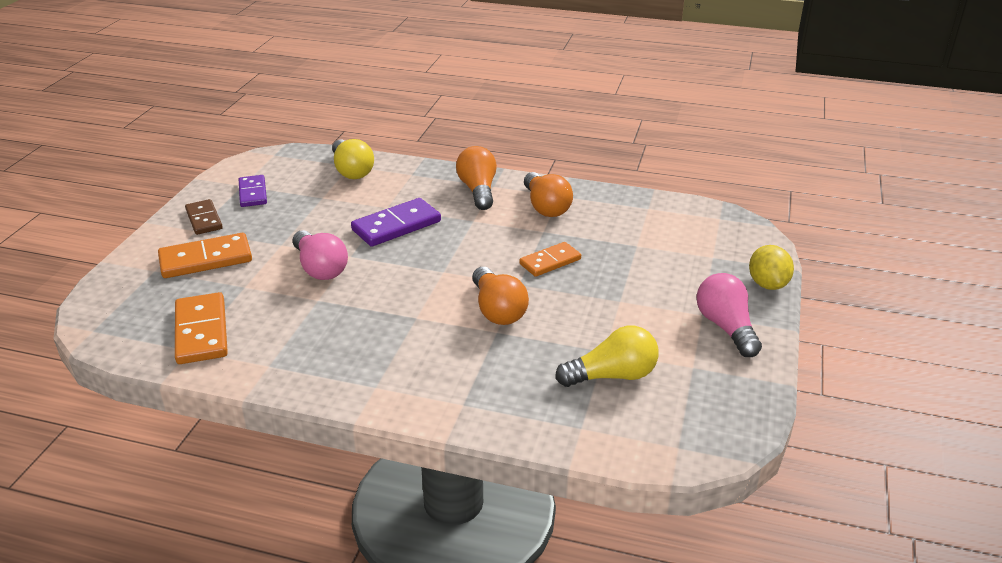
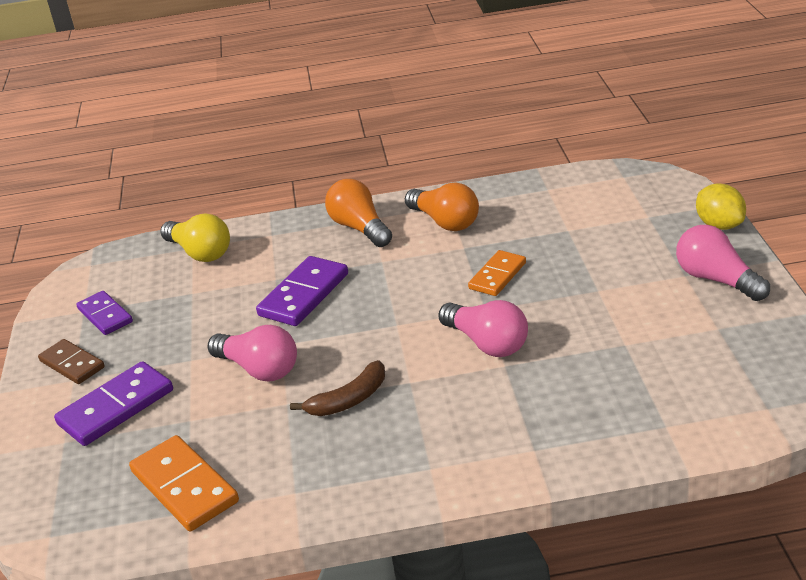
camera: 20 degrees left, 0 degrees up
orange domino [158,233,252,278] -> purple domino [54,361,173,446]
orange light bulb [472,267,529,325] -> pink light bulb [438,300,528,357]
yellow light bulb [555,326,659,387] -> none
none -> brown banana [290,360,385,416]

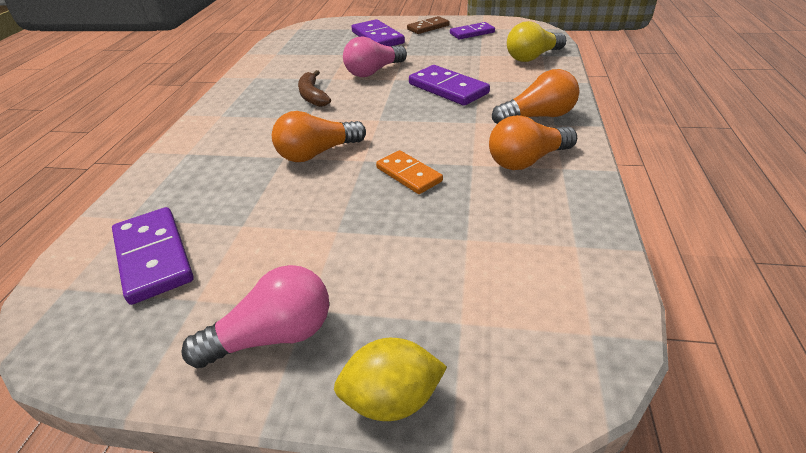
camera: 105 degrees right, 5 degrees up
orange domino [129,435,239,531] -> none
pink light bulb [438,300,528,357] -> orange light bulb [272,111,366,162]
none -> purple domino [112,207,194,305]

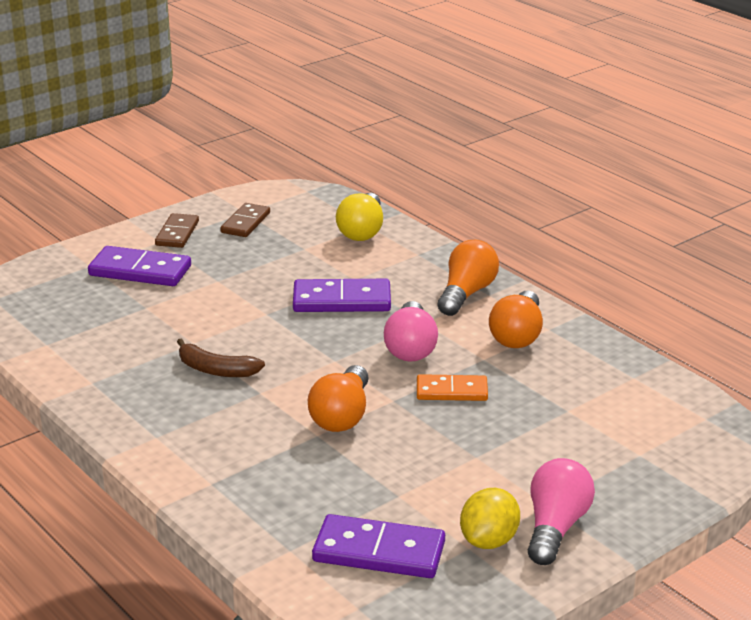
camera: 50 degrees left, 10 degrees down
yellow lemon [334,338,447,421] -> yellow lemon moved to [460,488,520,549]
pink light bulb [343,36,407,77] -> pink light bulb moved to [384,301,438,362]
purple domino [450,22,495,40] -> brown domino [220,203,270,237]

